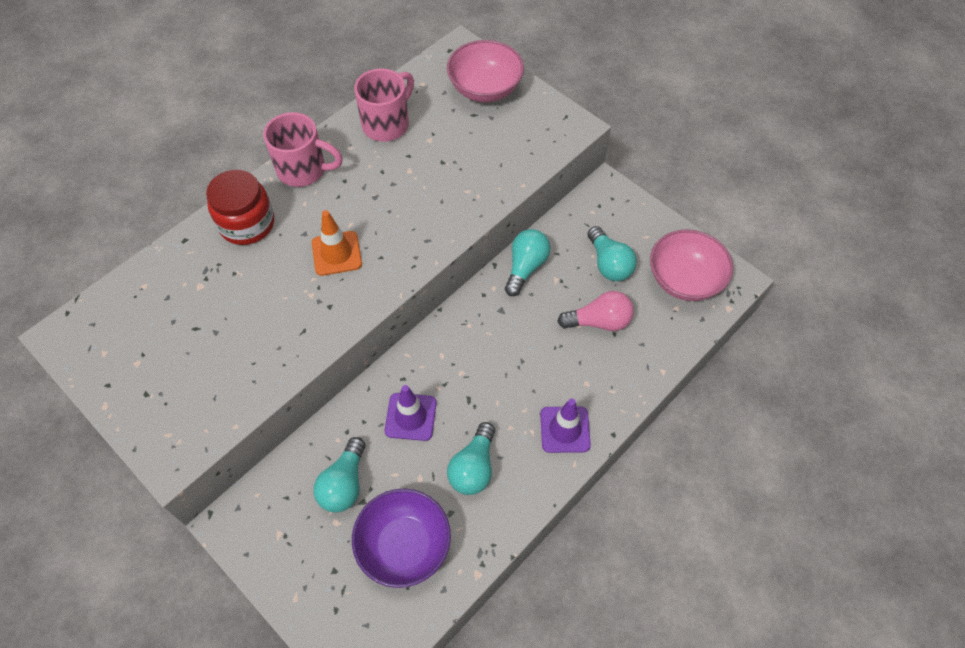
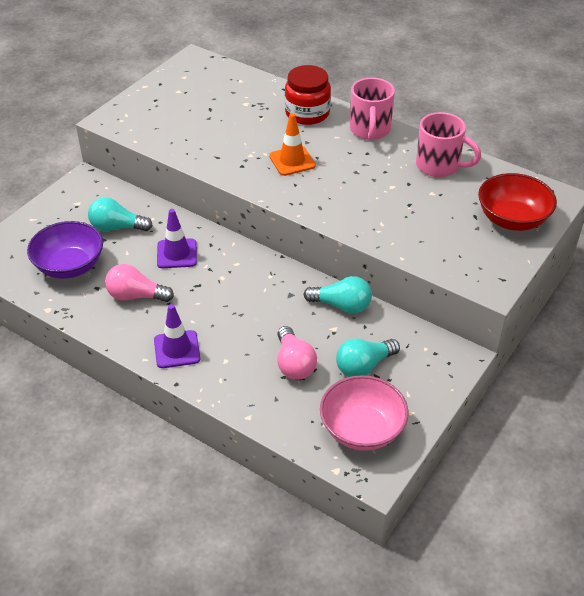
camera: 80 degrees right, 15 degrees down
pink bowl [447,40,524,102] -> red bowl [478,173,557,231]
turquoise light bulb [447,422,495,495] -> pink light bulb [105,264,174,302]

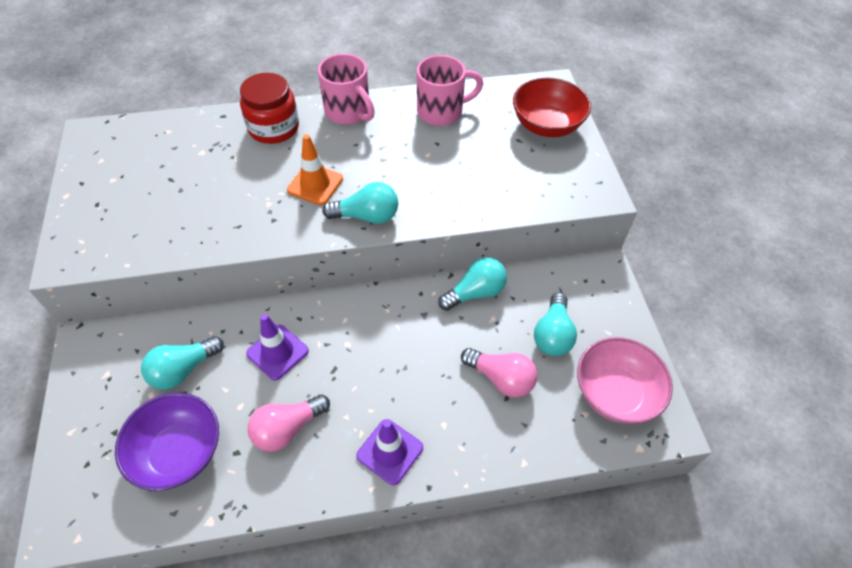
camera: 45 degrees left, 10 degrees up
none -> turquoise light bulb [322,182,398,224]

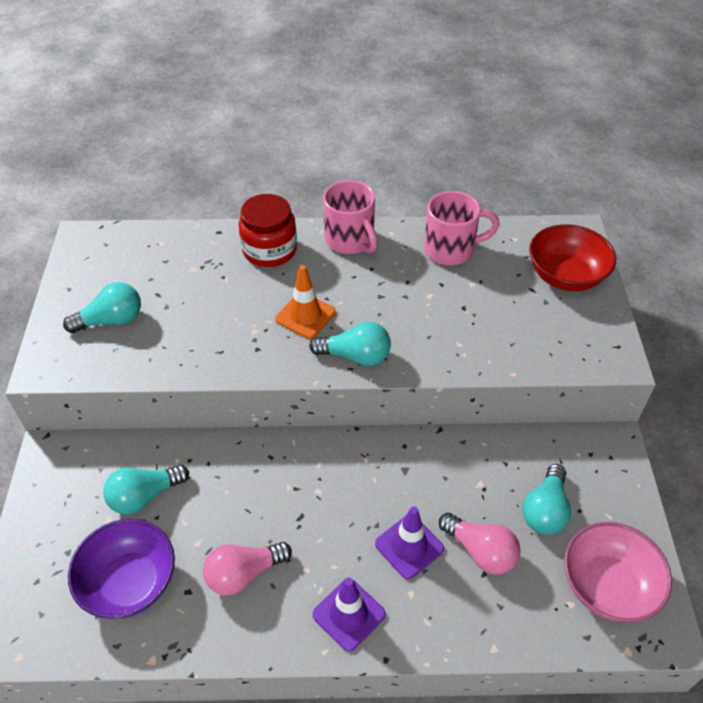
camera: 10 degrees right, 5 degrees down
purple traffic cone [246,314,309,380] -> purple traffic cone moved to [375,506,444,579]
turquoise light bulb [438,257,507,311] -> turquoise light bulb moved to [63,282,141,333]

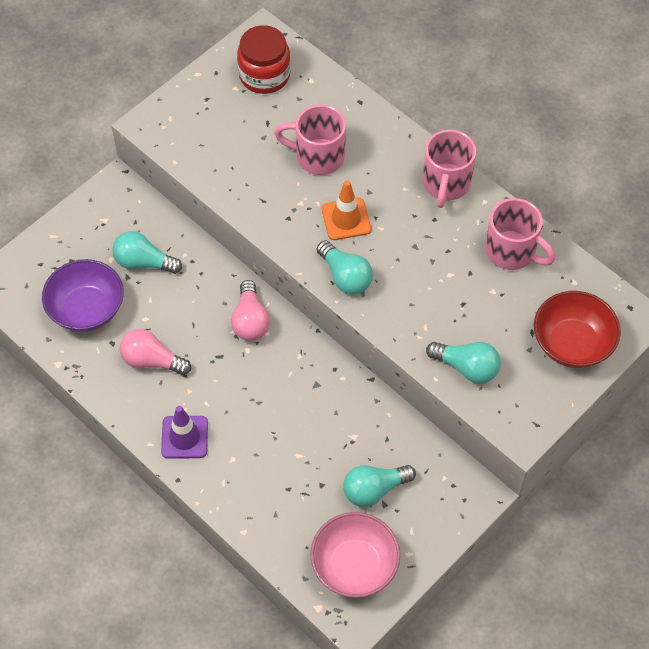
camera: 45 degrees right, 10 degrees up
turquoise light bulb [63,282,141,333] -> turquoise light bulb moved to [426,342,501,383]
red jar [238,194,297,267] -> red jar moved to [237,25,291,94]
purple traffic cone [375,506,444,579] -> none
pink light bulb [439,513,521,575] -> pink light bulb moved to [231,280,270,341]
none -> pink mug [274,104,346,175]

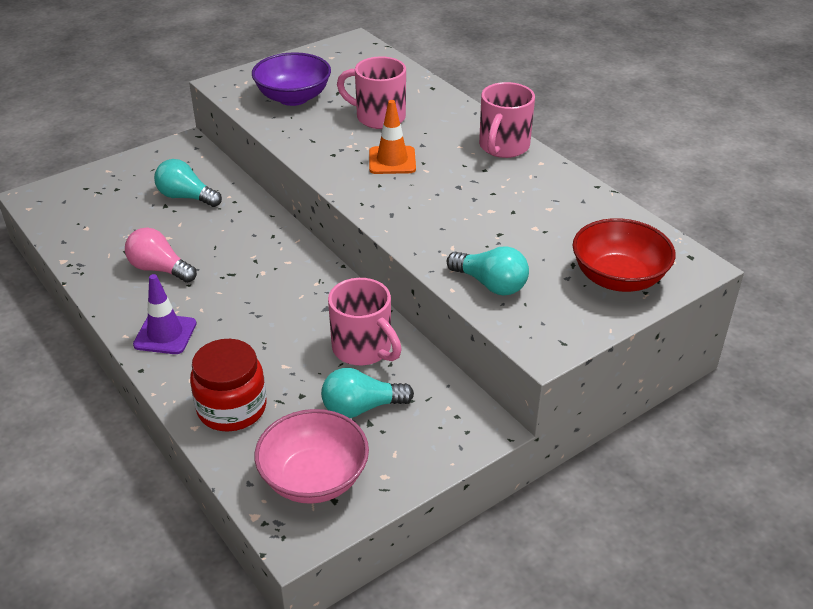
camera: 10 degrees right, 20 degrees down
purple bowl [42,259,124,332] -> purple bowl moved to [252,52,331,106]
pink light bulb [231,280,270,341] -> none
red jar [237,25,291,94] -> red jar moved to [190,339,267,431]
turquoise light bulb [317,240,373,294] -> none
pink mug [485,198,555,270] -> pink mug moved to [328,278,402,366]

